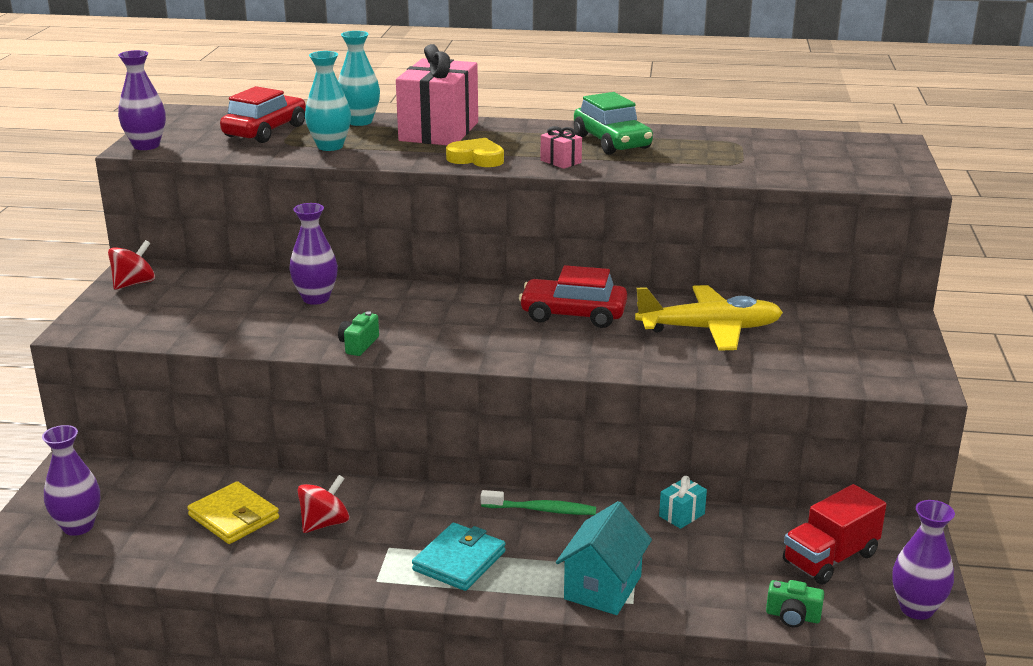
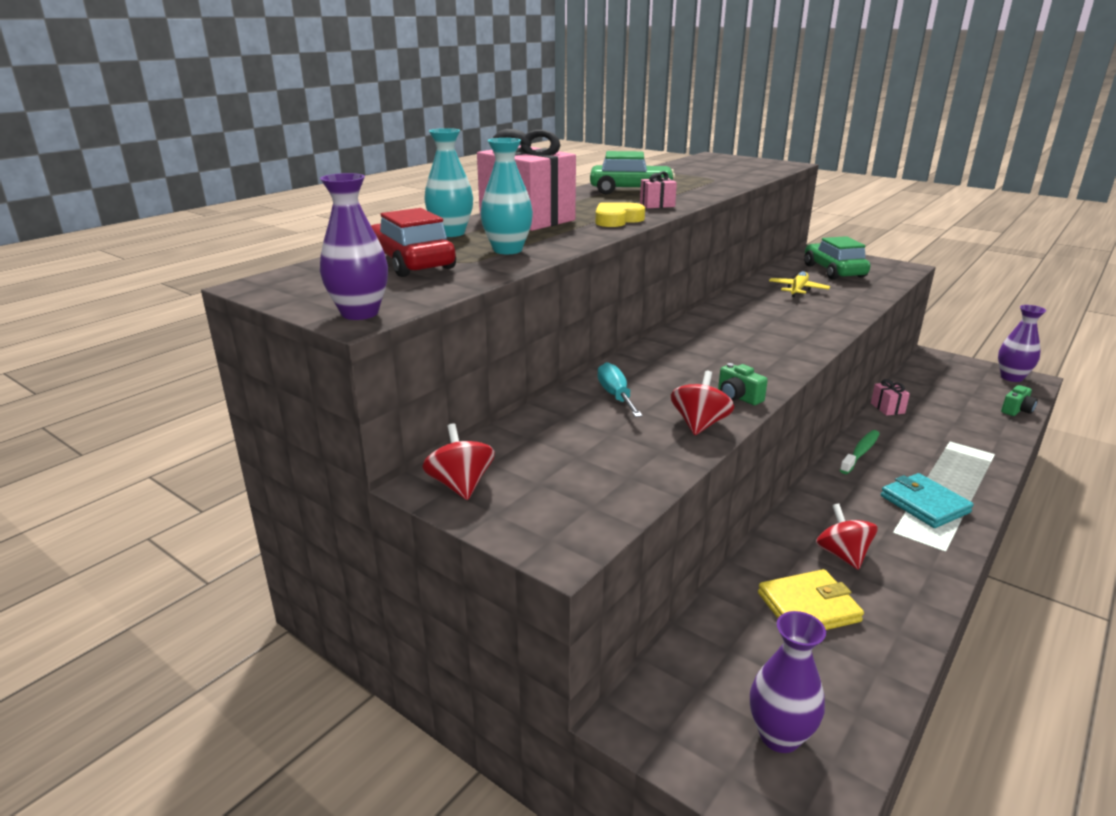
camera: 60 degrees left, 0 degrees up
purple vase [289,203,338,305] -> turquoise screwdriver [598,362,643,417]
red car [519,265,627,328] -> none
turquoise house [556,501,652,615] -> none
yellow plane [635,285,783,351] -> yellow plane [769,271,830,297], size x0.57
turquoise gift [659,476,707,529] -> pink gift [871,379,910,416]
red truck [783,484,887,585] -> none
none -> red spinning top [671,371,734,435]
none -> green car [804,236,870,280]

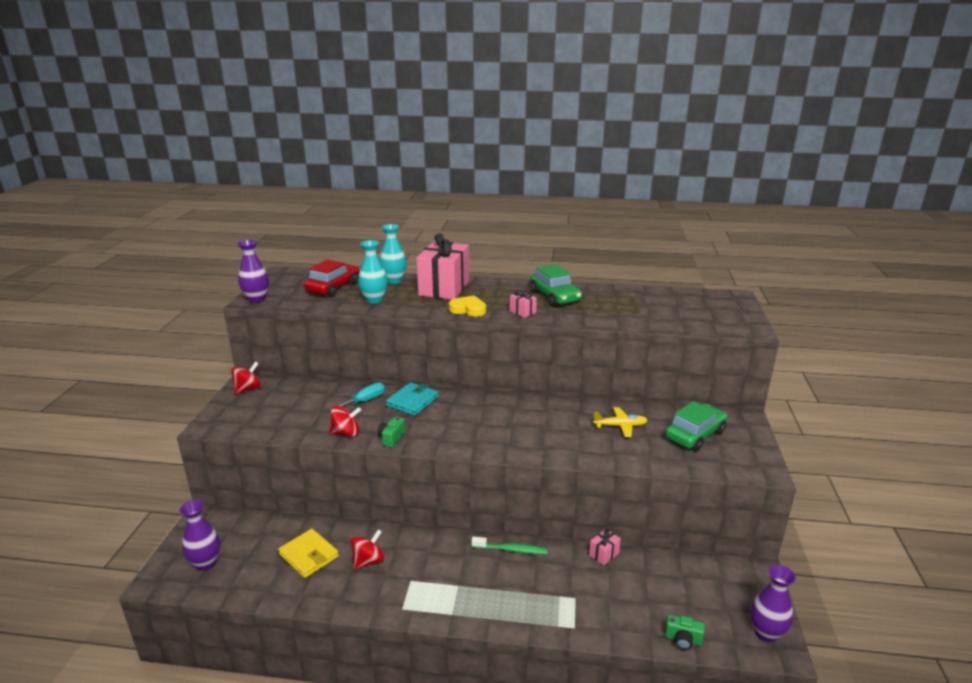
camera: 60 degrees right, 0 degrees up
turquoise wallet [881,473,974,528] -> turquoise wallet moved to [386,382,439,416]

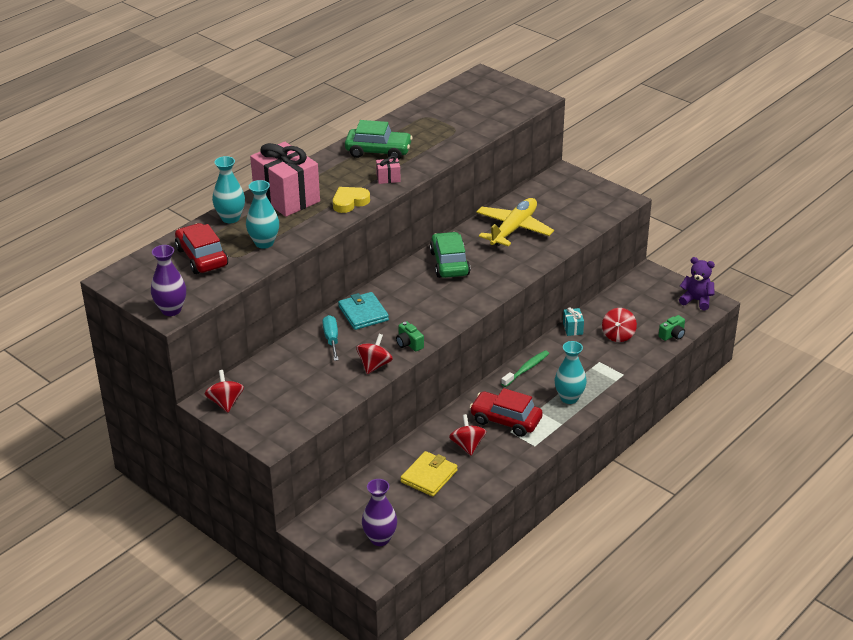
camera: 55 degrees left, 10 degrees up
yellow wallet [278,529,339,578] -> yellow wallet turned 45 degrees counterclockwise [401,451,458,497]
pink gift [589,529,621,565] -> turquoise gift [563,307,584,336]
yellow plane [593,407,648,437] -> yellow plane [476,198,554,246], size x1.76
green car [665,401,728,452] -> green car moved to [430,232,471,278]
purple vase [750,565,796,642] -> purple teddy bear [679,257,715,310]
none -> red car [470,388,543,437]
none -> turquoise vase [555,341,587,404]
none -> red spinning top [602,308,637,342]

